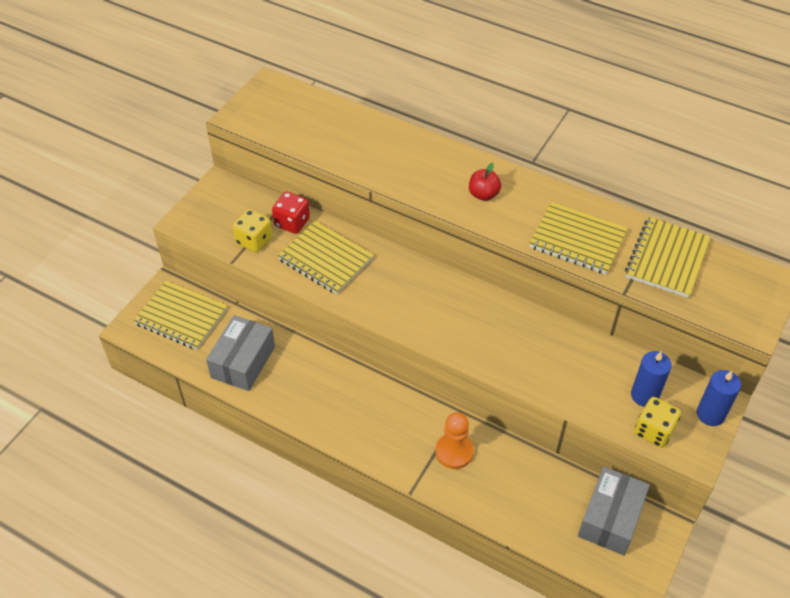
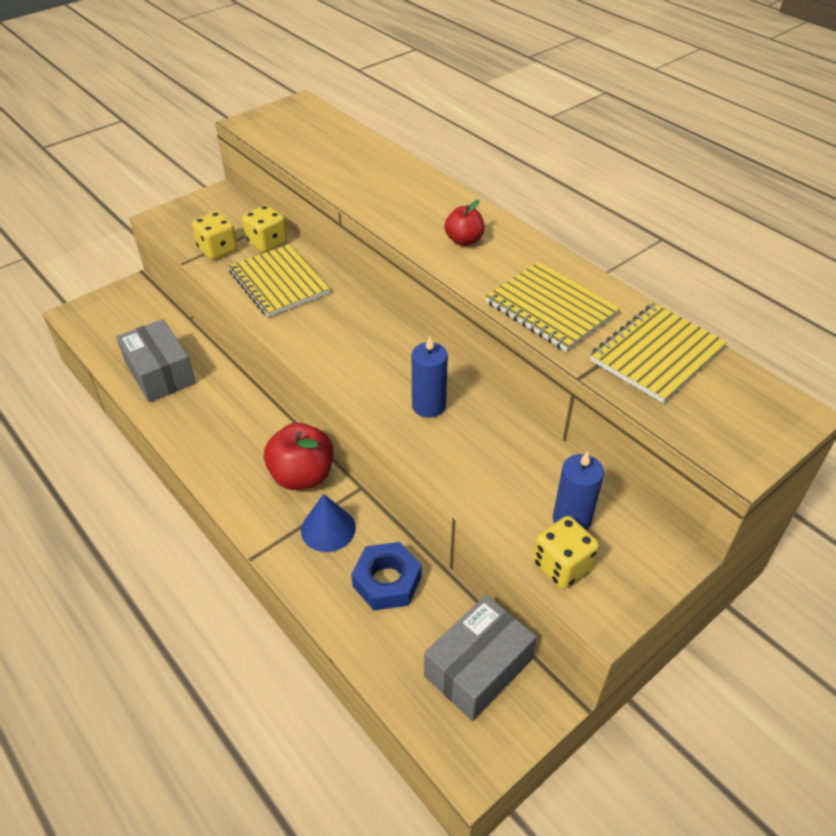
camera: 20 degrees right, 5 degrees down
yellow notebook [133,281,228,350] -> none
grey box [206,315,275,391] -> grey box turned 75 degrees counterclockwise [116,319,196,402]
red dice [272,192,310,234] -> yellow dice [242,205,287,253]
orange pawn [435,412,474,469] -> blue cone [301,494,356,552]
blue candle [697,370,741,426] -> blue candle moved to [412,336,448,418]
none -> red apple [264,423,334,490]
none -> blue nut [351,542,422,611]

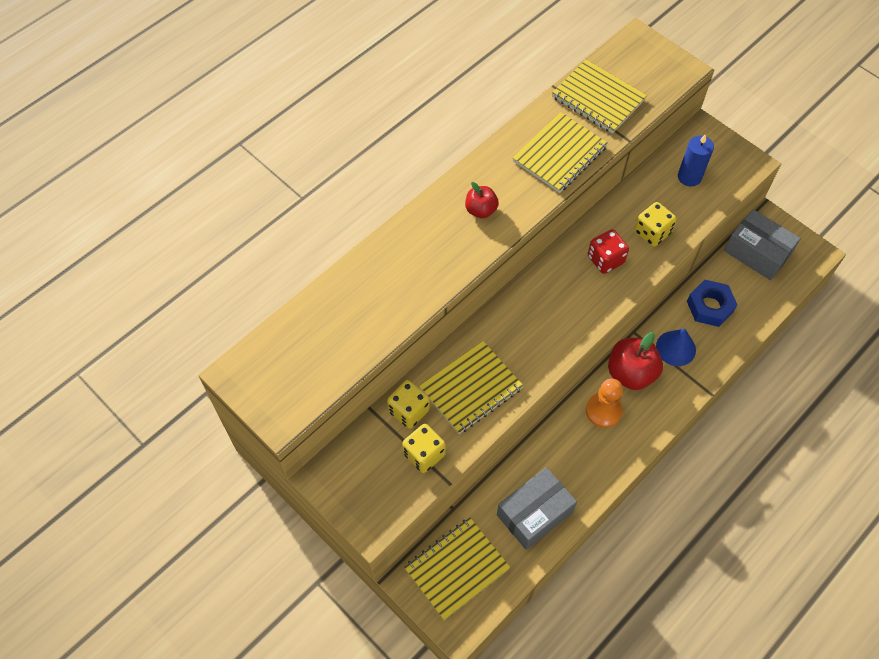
camera: 95 degrees left, 15 degrees up
blue candle [412,336,448,418] -> red dice [588,229,629,274]
yellow dice [533,516,599,589] -> yellow dice moved to [635,202,677,247]
none -> yellow notebook [404,517,511,620]
none -> orange pawn [586,379,623,428]

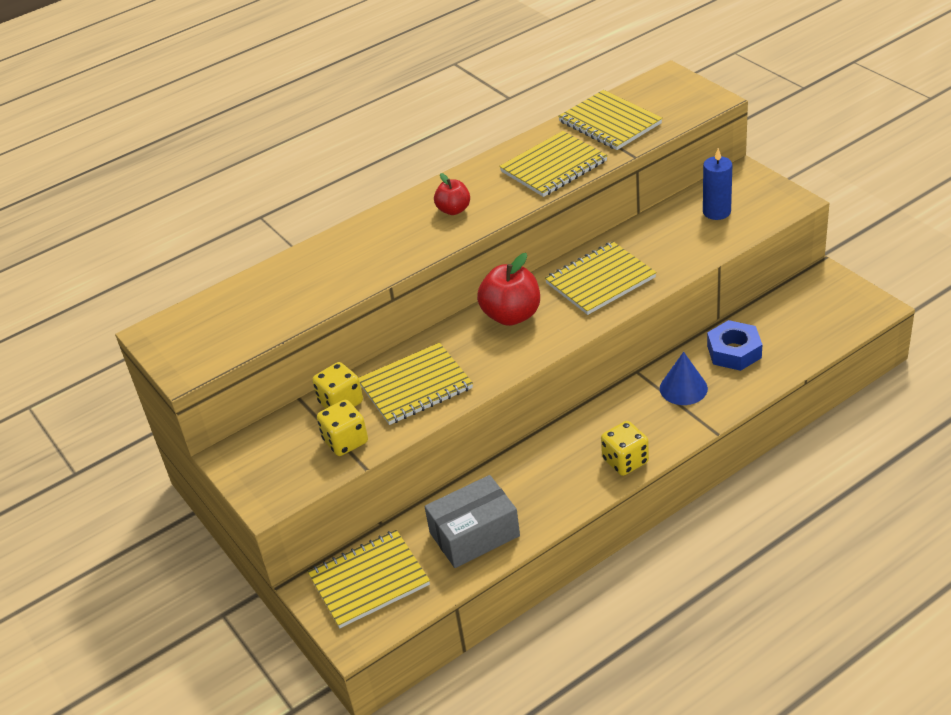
camera: 15 degrees right, 20 degrees down
orange pawn [586,379,623,428] -> none
red dice [588,229,629,274] -> yellow notebook [545,241,657,315]
red apple [608,332,663,390] -> red apple moved to [477,253,540,326]
yellow dice [635,202,677,247] -> yellow dice moved to [601,421,649,476]
grey box [724,209,801,280] -> none

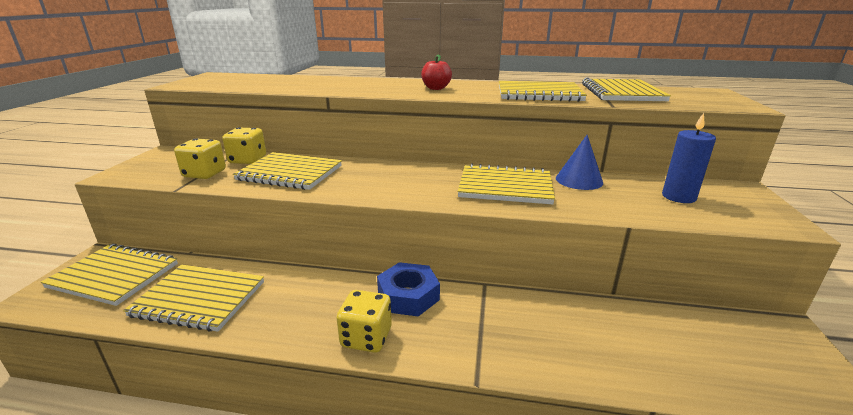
camera: 40 degrees right, 15 degrees down
grey box [425,475,520,568] -> yellow notebook [123,265,264,332]
red apple [477,253,540,326] -> none
blue cone [660,352,708,405] -> blue cone moved to [556,135,603,190]
blue nut [707,320,762,371] -> blue nut moved to [377,262,440,316]

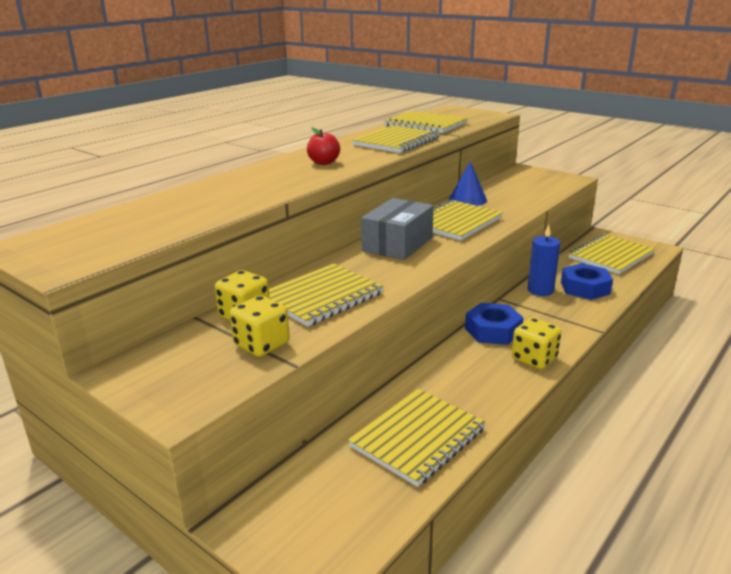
camera: 60 degrees left, 0 degrees up
yellow notebook [40,244,178,306] -> yellow notebook moved to [568,234,654,274]
blue candle [662,113,716,203] -> blue candle moved to [528,224,560,296]
none -> grey box [361,198,434,260]
none -> blue nut [561,263,613,300]

